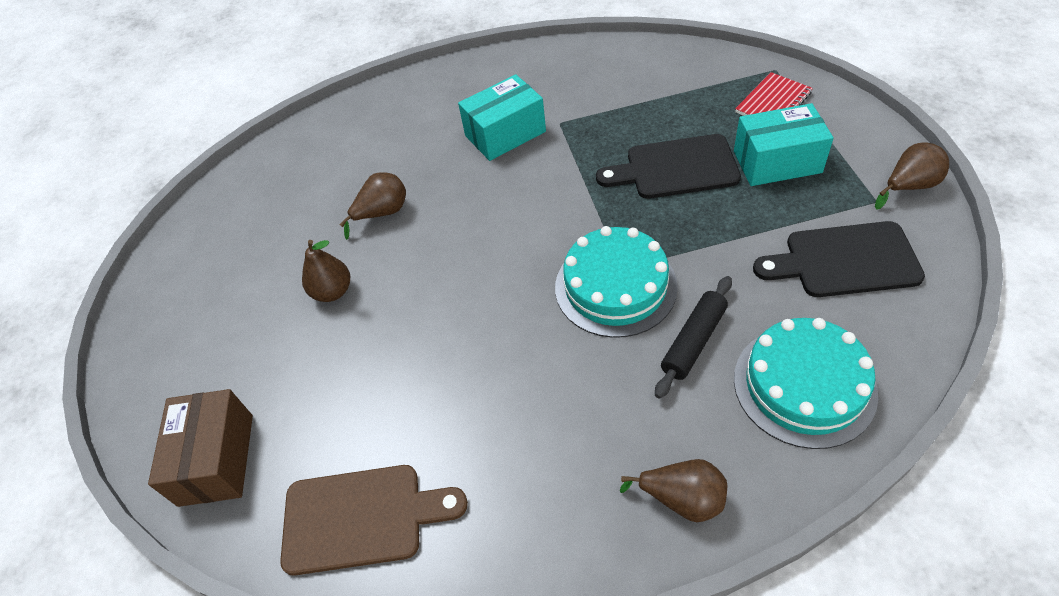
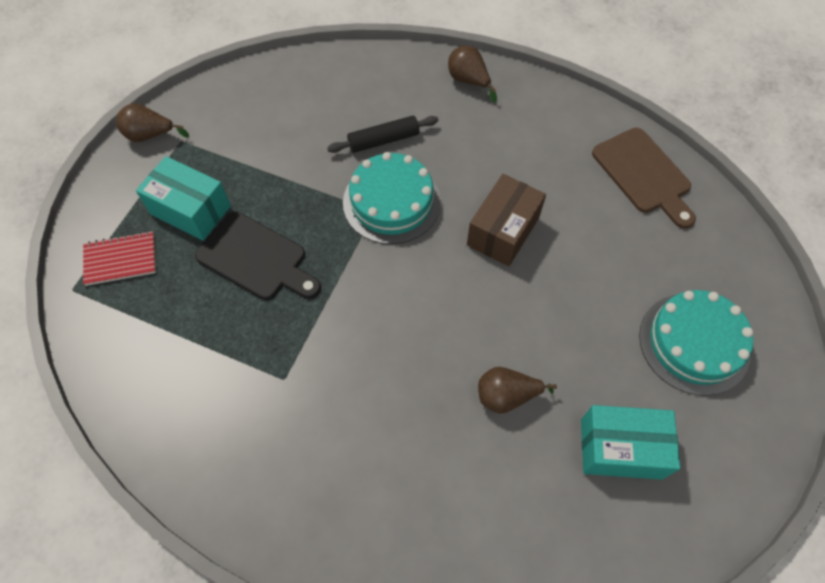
camera: 150 degrees left, 10 degrees up
brown box [148,389,253,507] -> brown box moved to [467,174,546,267]
brown cutting board [280,465,468,576] -> brown cutting board turned 150 degrees counterclockwise [592,128,696,229]
brown pear [302,240,350,302] -> none
turquoise box [458,74,546,161] -> turquoise box moved to [581,405,680,480]
turquoise cake [734,318,878,449] -> turquoise cake moved to [639,290,753,396]
black cutting board [753,221,925,297] -> none

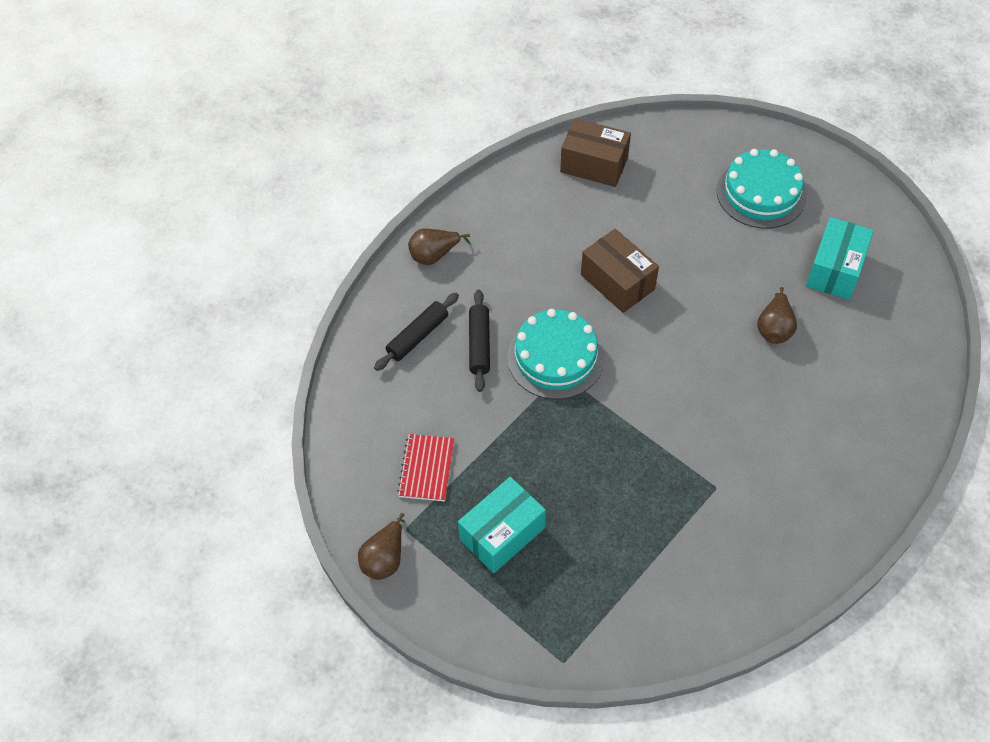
camera: 70 degrees left, 5 degrees down
red notebook [83,231,156,286] -> red notebook moved to [397,434,454,501]
black cutting board [195,211,321,300] -> none
brown cutting board [592,128,696,229] -> brown box [560,118,631,187]
none -> black rolling pin [374,293,459,371]

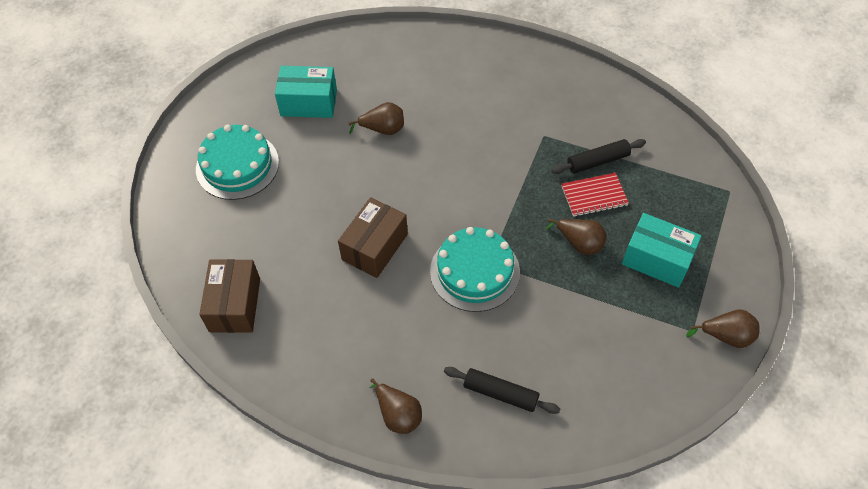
camera: 110 degrees left, 0 degrees up
red notebook [397,434,454,501] -> red notebook moved to [562,173,629,217]
black rolling pin [469,290,490,392] -> black rolling pin moved to [551,139,646,174]
none -> brown pear [546,219,607,255]

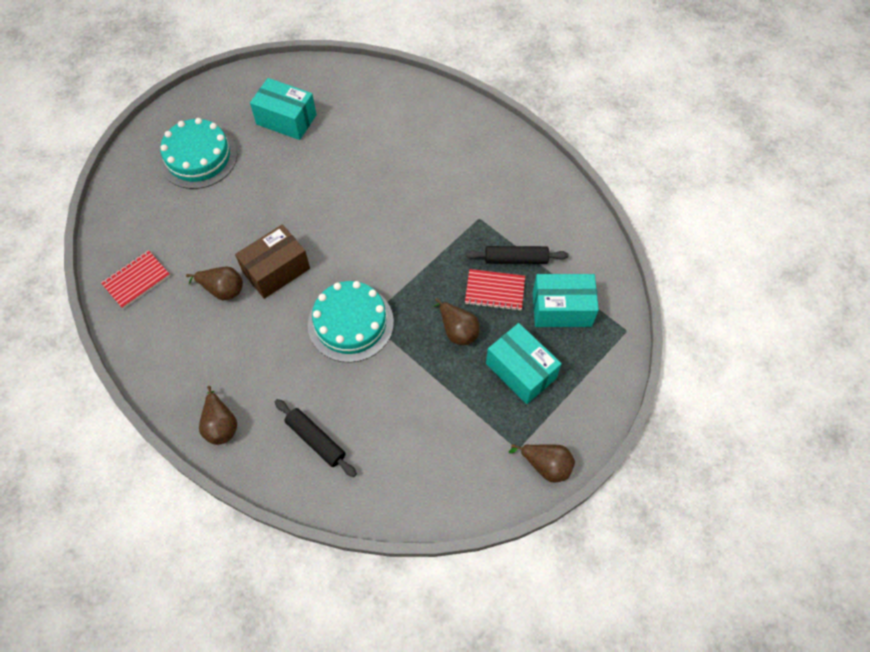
camera: 20 degrees right, 5 degrees up
brown box [199,259,260,333] -> red notebook [101,250,170,309]
brown pear [348,102,404,135] -> brown pear moved to [186,267,243,300]
none -> turquoise box [533,274,599,327]

